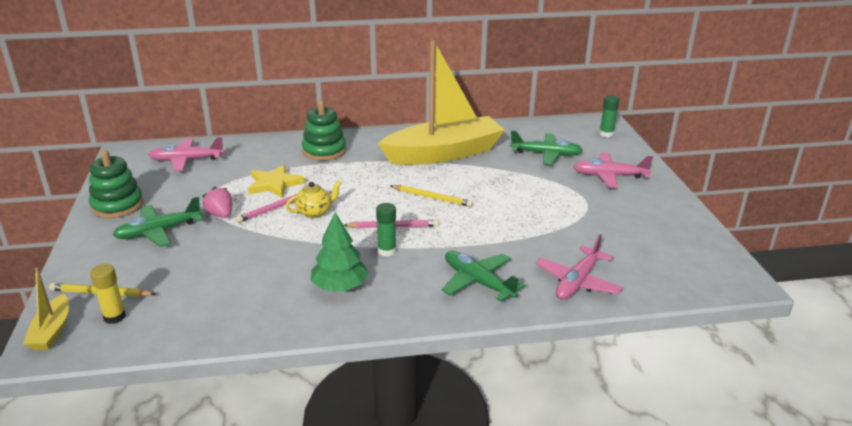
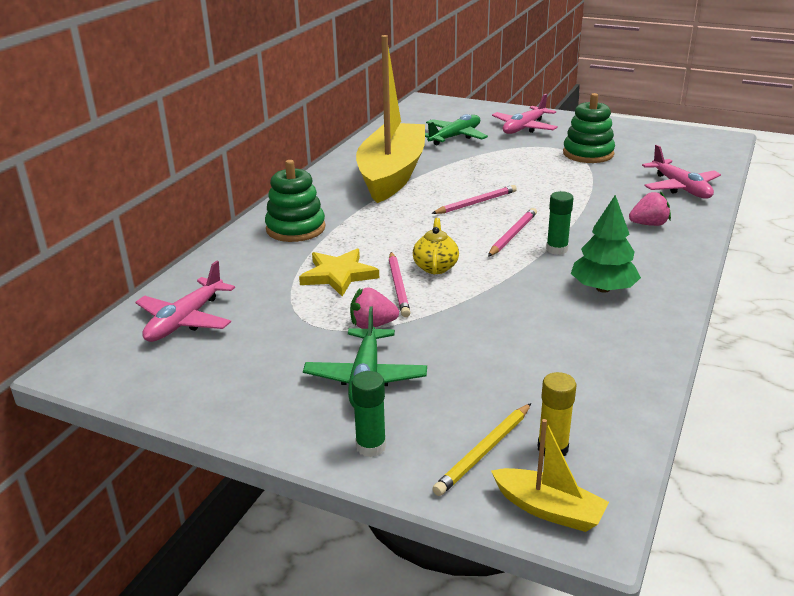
camera: 55 degrees left, 0 degrees up
green stacking toy [89,150,144,218] -> green stacking toy moved to [563,93,615,163]
yellow pencil [390,185,473,207] -> pink pencil [431,185,517,214]
green plane [442,251,525,302] -> pink strawberry [629,191,671,226]
green glue stick [599,95,619,137] -> green glue stick moved to [351,371,386,457]

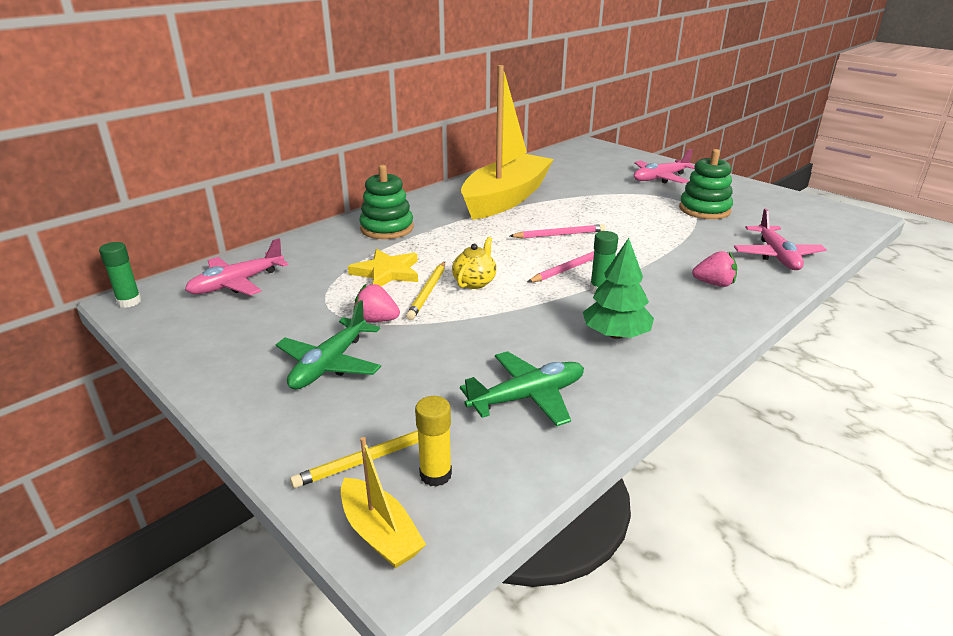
camera: 20 degrees right, 0 degrees up
green glue stick [351,371,386,457] -> green glue stick moved to [99,242,141,308]
pink pencil [389,252,411,317] -> yellow pencil [406,262,445,320]
green plane [425,114,488,145] -> green plane moved to [460,351,584,426]

